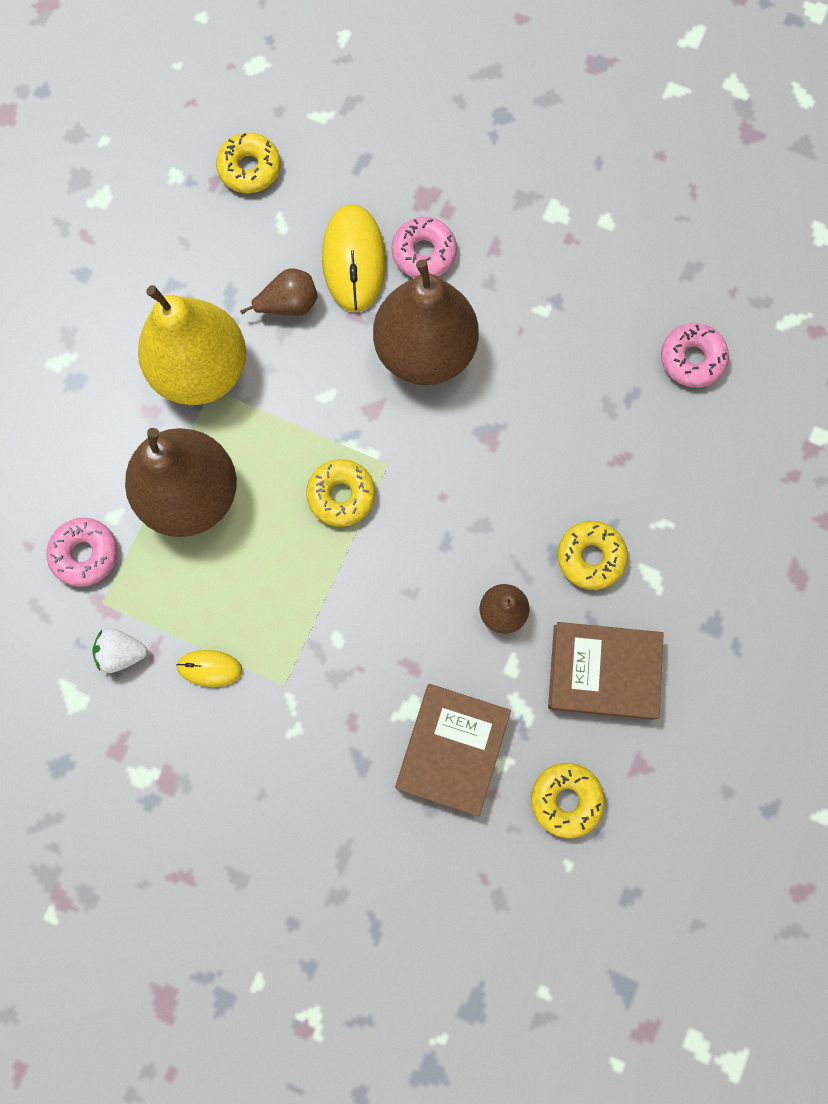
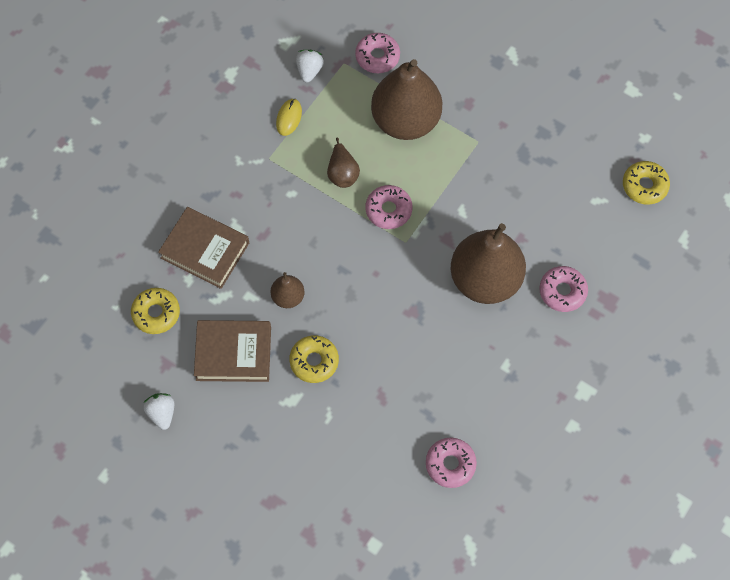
camera: 100 degrees right, 10 degrees down
yellow pear [138,285,246,405] -> none
brown pear [240,268,317,316] -> brown pear moved to [327,138,360,188]
yellow donut [306,459,375,527] -> pink donut [365,185,412,229]
yellow mouse [322,204,386,312] -> none
brown book [548,622,664,720] -> brown book turned 75 degrees clockwise [194,320,271,382]
none -> white strawberry [143,393,174,430]

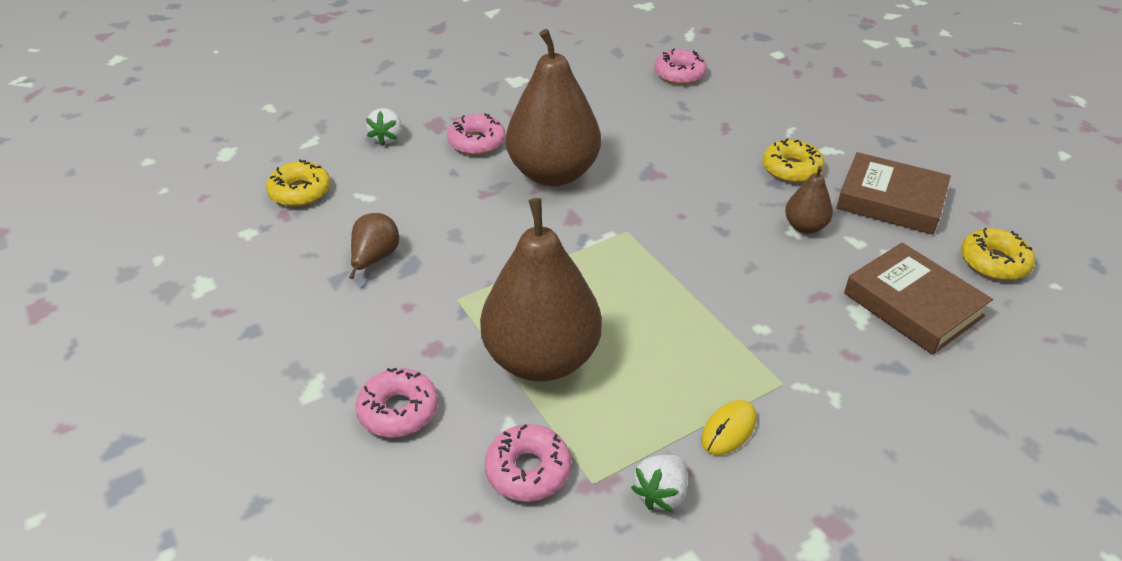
camera: 155 degrees left, 25 degrees down
white strawberry [143,393,174,430] -> white strawberry moved to [366,108,402,146]
brown pear [327,138,360,188] -> brown pear moved to [349,213,399,279]
pink donut [365,185,412,229] -> pink donut moved to [355,367,438,437]

